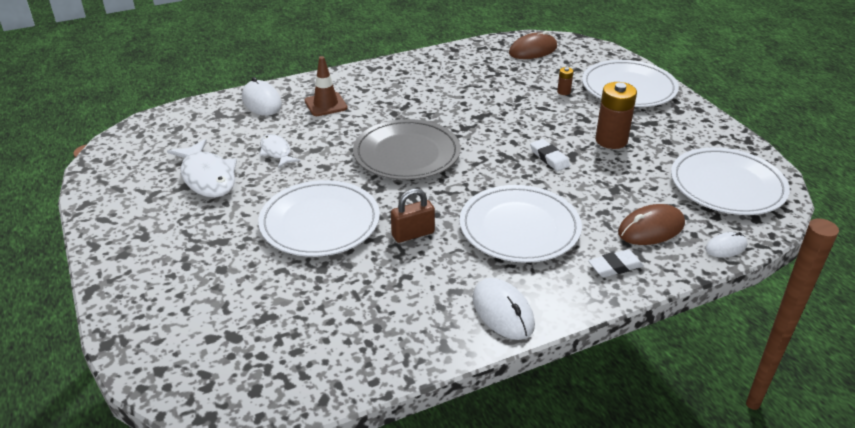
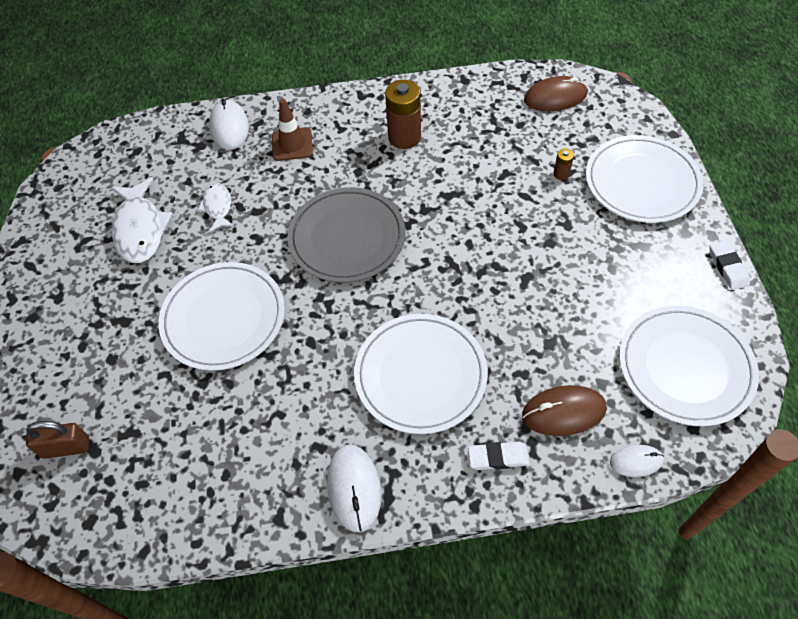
camera: 20 degrees right, 20 degrees up
brown padlock [391,188,435,243] -> brown padlock moved to [26,421,89,459]
white eraser [530,139,570,171] -> white eraser moved to [710,240,750,290]
brown battery [595,82,637,149] -> brown battery moved to [385,80,421,149]

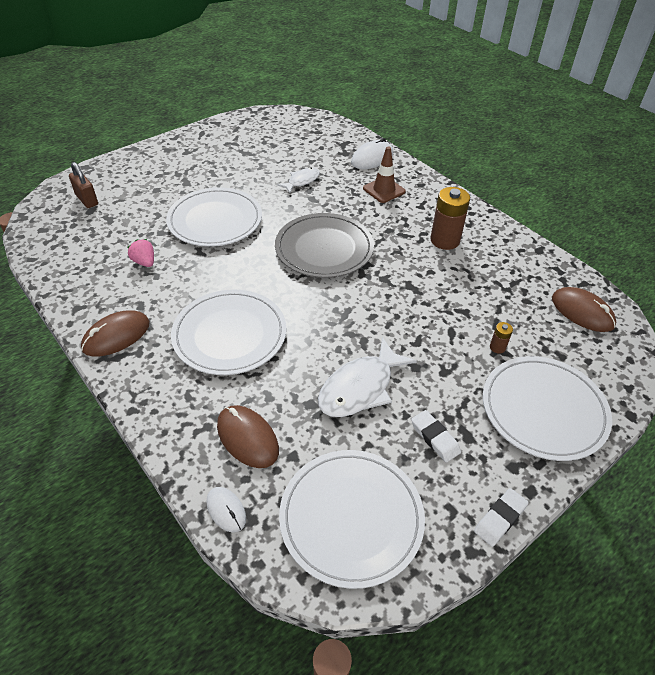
camera: 55 degrees right, 10 degrees down
white fish [111,177,172,263] -> white fish moved to [318,337,417,417]
white mouse [327,445,381,532] -> brown mouse [81,310,150,357]
white eraser [468,442,530,470] -> white eraser moved to [411,410,461,463]
none -> pink strawberry [127,239,154,267]

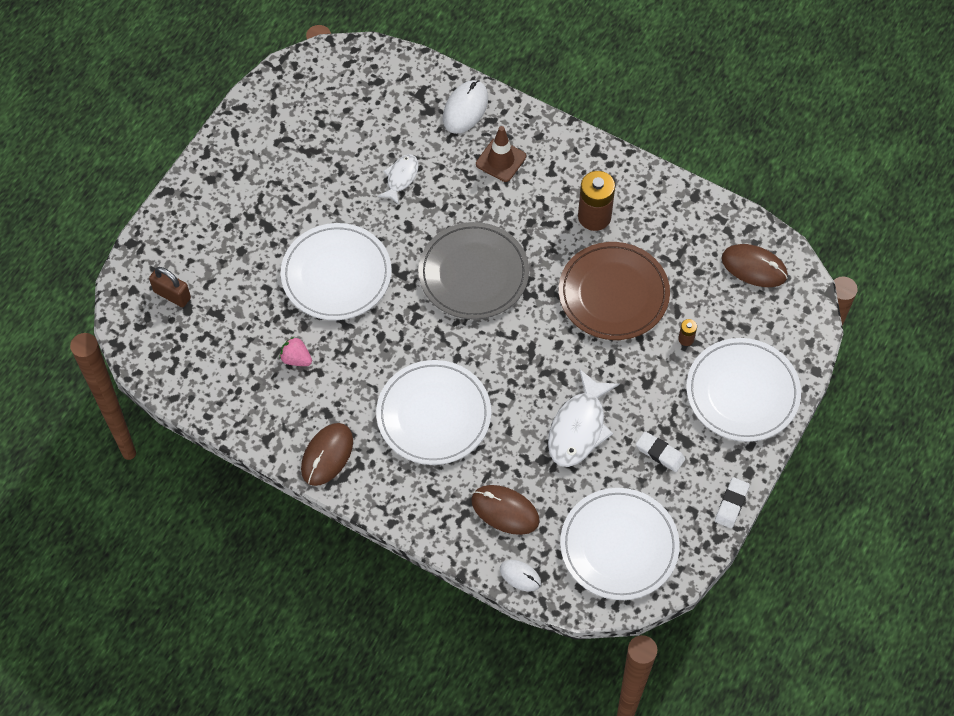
camera: 20 degrees left, 15 degrees up
none -> brown plate [559,242,670,340]

